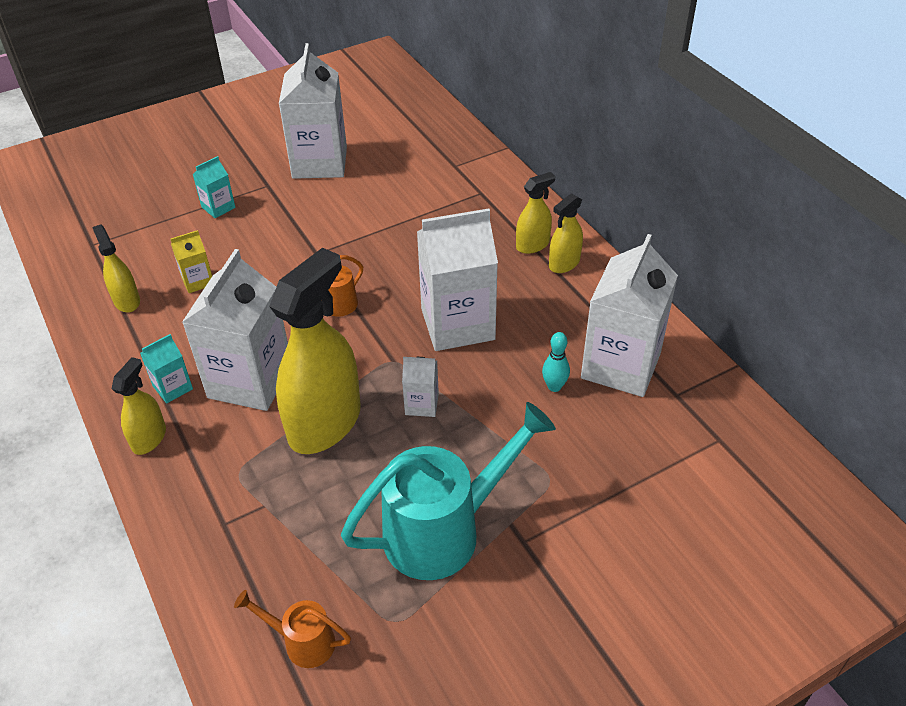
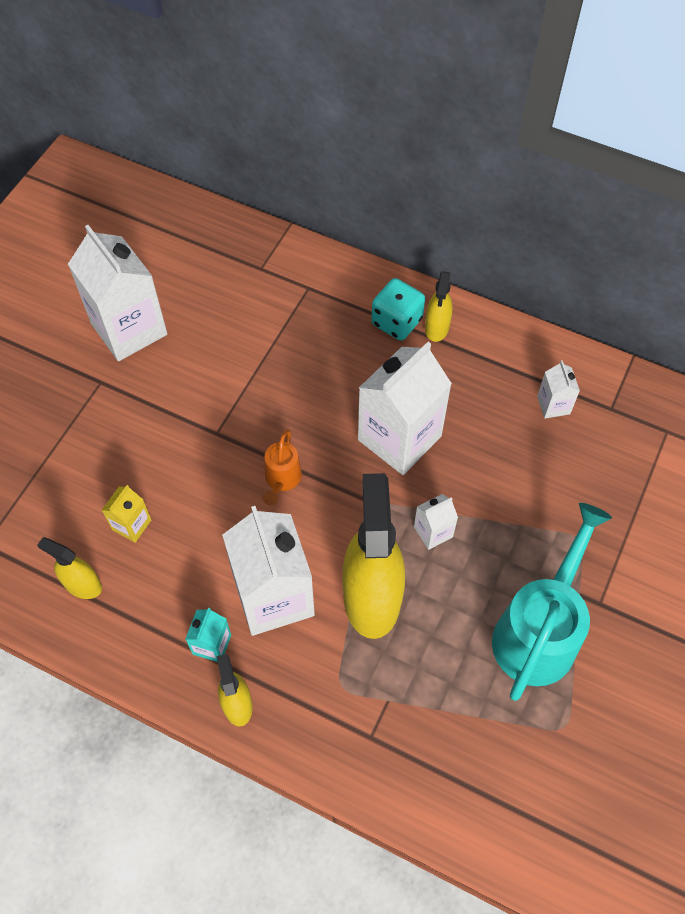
camera: 35 degrees left, 15 degrees up
turquoise carton [193,156,236,218] -> none
orange watering can [234,590,351,668] -> none
yellow spray bottle [516,172,555,254] -> turquoise dice [371,278,425,341]
turquoise bowling pin [542,332,570,392] -> none
white carton [581,234,678,397] -> white carton [537,360,580,418], size x0.46

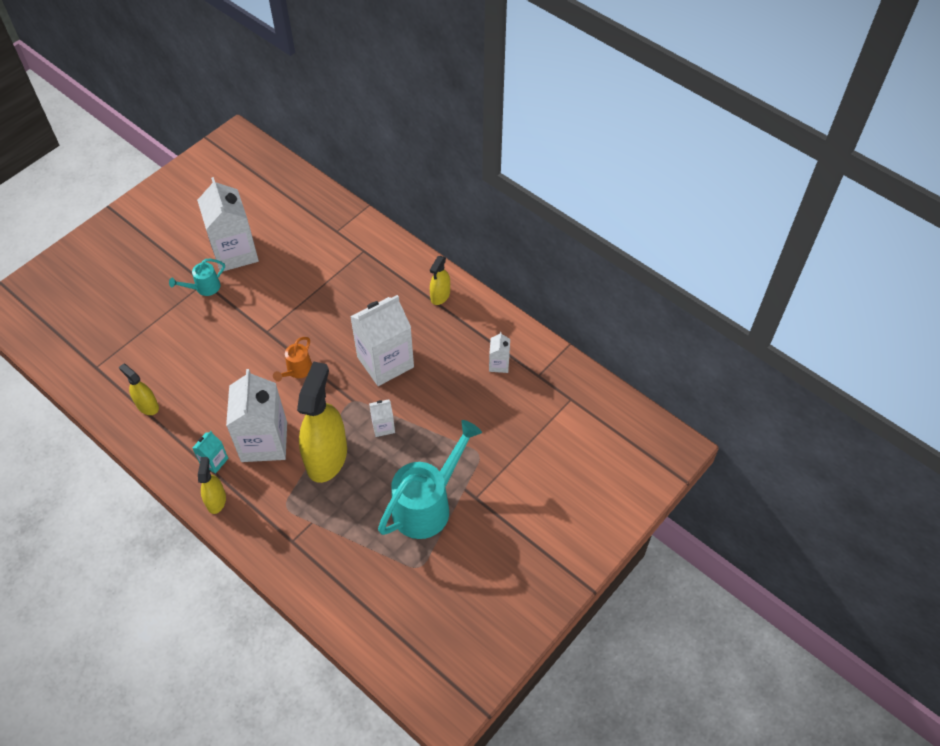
camera: 15 degrees right, 5 degrees down
yellow carton [102,485,151,543] -> none
turquoise dice [371,278,425,341] -> none
none -> turquoise watering can [169,259,225,296]

